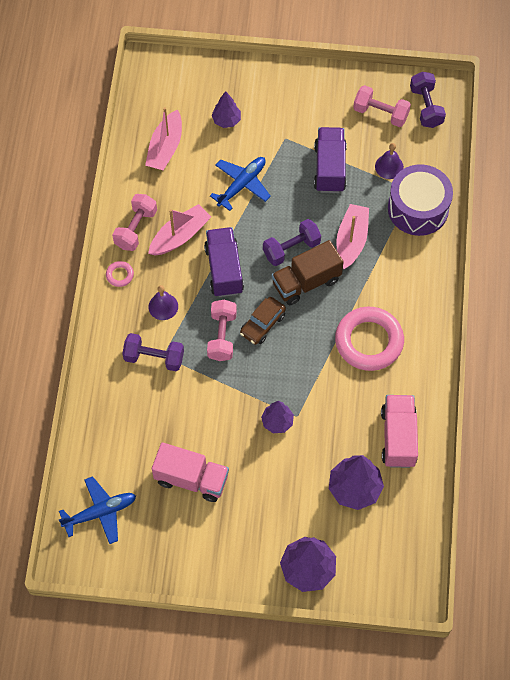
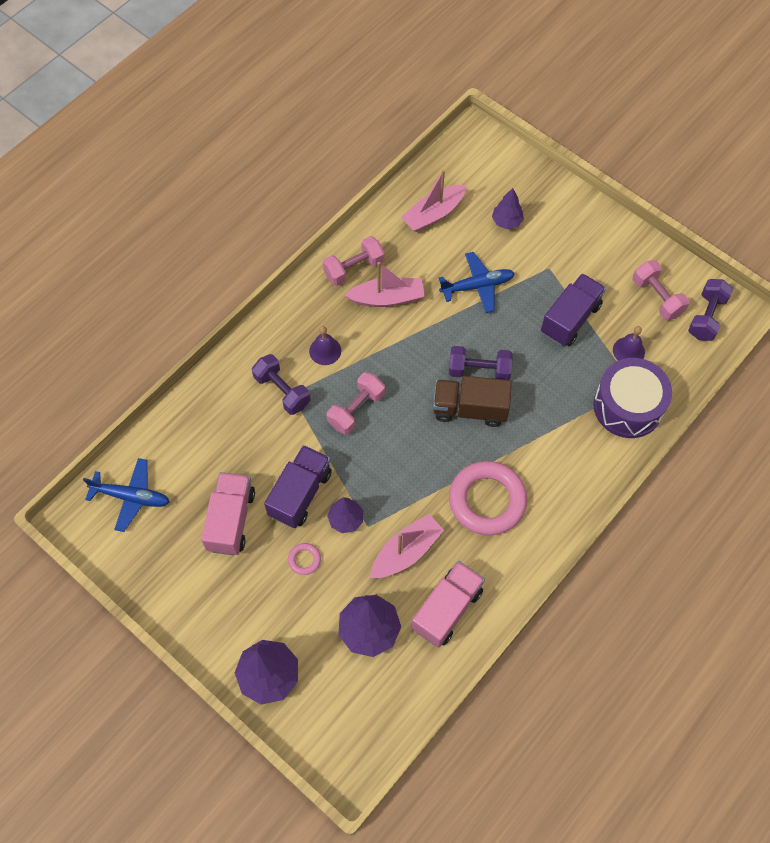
camera: 35 degrees right, 0 degrees up
pink ring [106,261,134,287] -> pink ring moved to [288,543,321,575]
pink truck [152,442,229,502] -> pink truck turned 135 degrees counterclockwise [201,472,255,555]
purple truck [204,227,244,297] -> purple truck moved to [264,445,332,528]
brown car [240,297,286,345] -> none
pink boat [336,204,369,269] -> pink boat moved to [370,514,444,578]

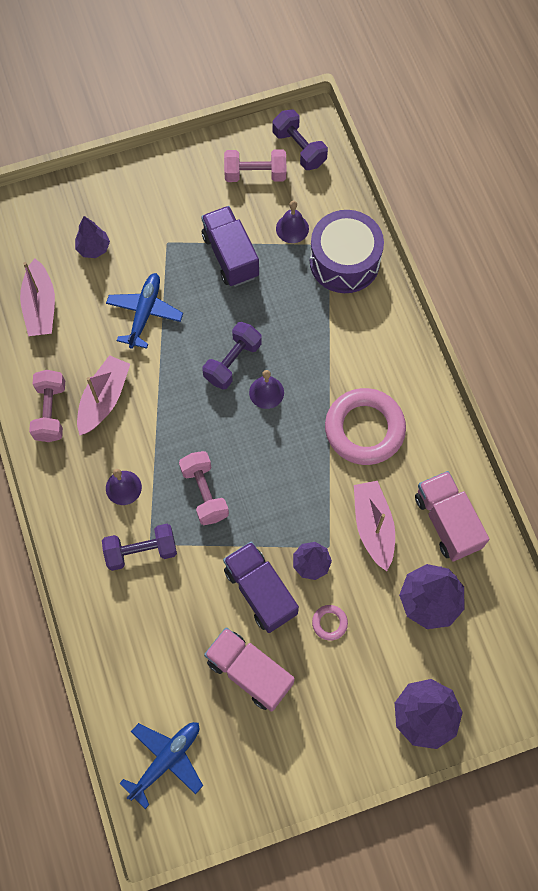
camera: 60 degrees left, 5 degrees up
brown truck [433,376,512,427] -> purple bell [249,370,284,409]

